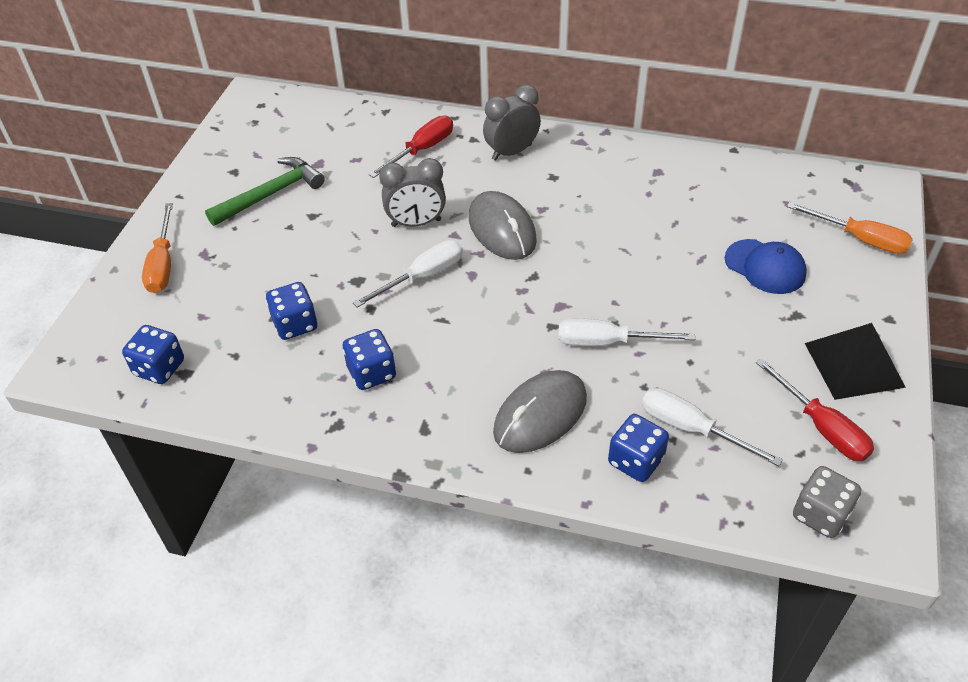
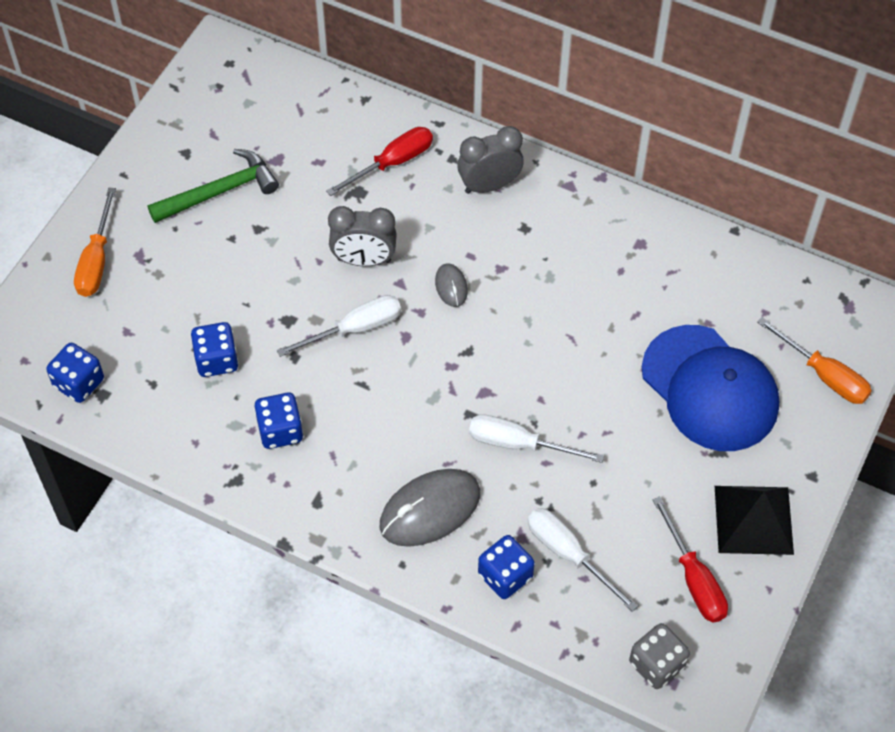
camera: 10 degrees right, 10 degrees up
grey mouse [469,191,537,260] -> grey mouse [435,263,468,307], size x0.50
blue cap [725,239,807,294] -> blue cap [642,325,779,451], size x1.72

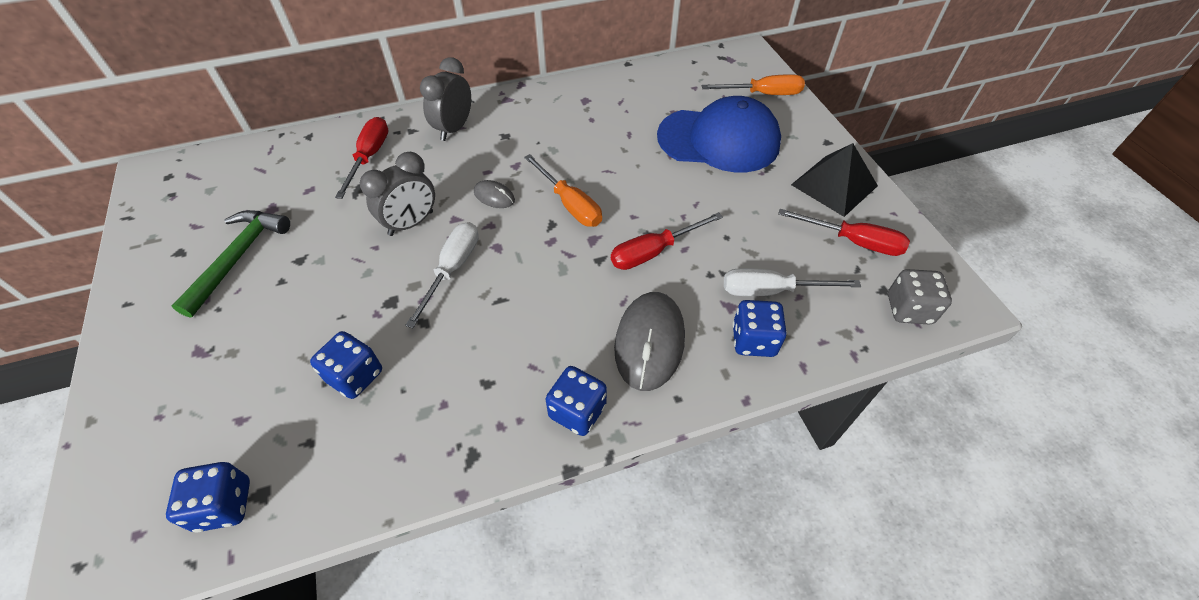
camera: 45 degrees left, 5 degrees down
orange screwdriver [74,187,116,297] -> orange screwdriver moved to [524,154,602,227]
blue dice [254,393,303,449] -> blue dice moved to [546,366,607,436]
white screwdriver [469,414,604,463] -> red screwdriver [611,212,723,270]

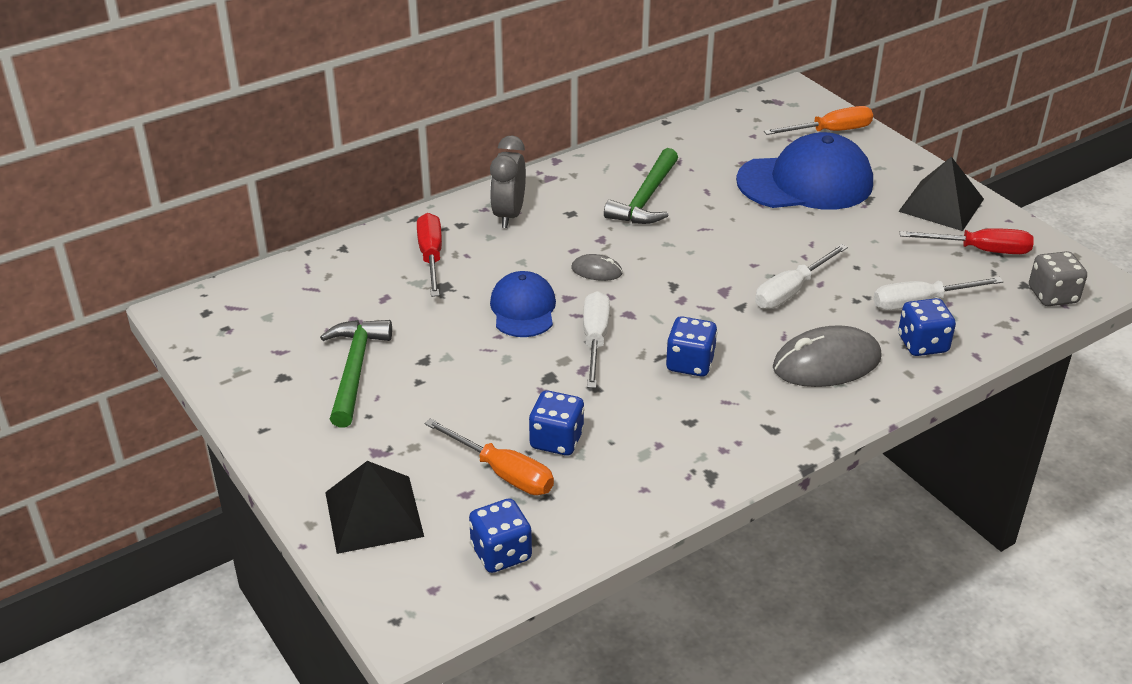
camera: 15 degrees left, 15 degrees down
grey clock [360,152,435,236] -> blue cap [490,271,556,337]
orange screwdriver [524,154,602,227] -> orange screwdriver moved to [424,418,554,495]
blue dice [546,366,607,436] -> blue dice moved to [666,316,717,376]
red screwdriver [611,212,723,270] -> white screwdriver [755,244,848,309]
grey mouse [614,292,685,391] -> grey mouse turned 75 degrees clockwise [773,325,882,387]
none -> black pyramid [325,461,424,554]
none -> green hammer [604,148,678,224]

